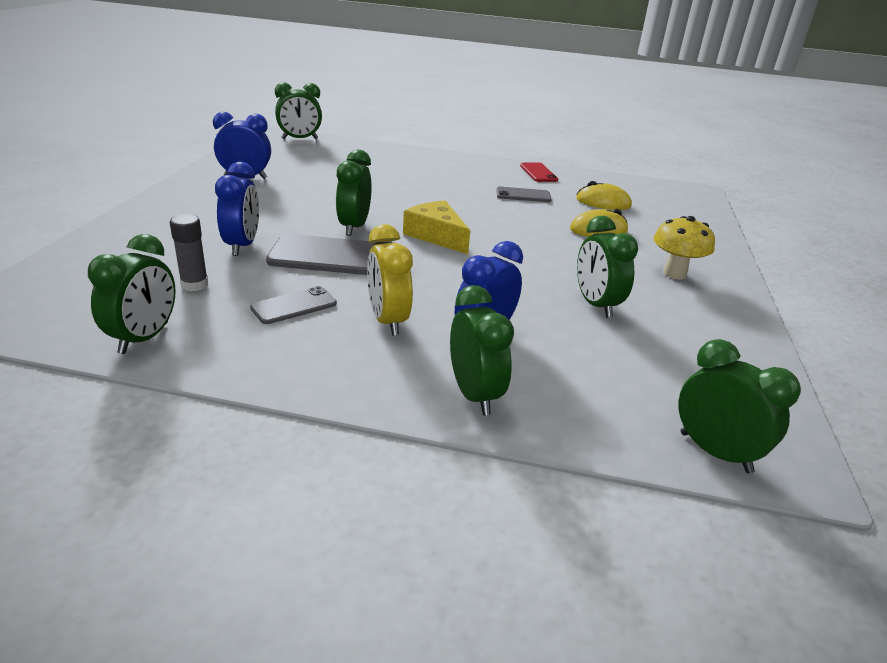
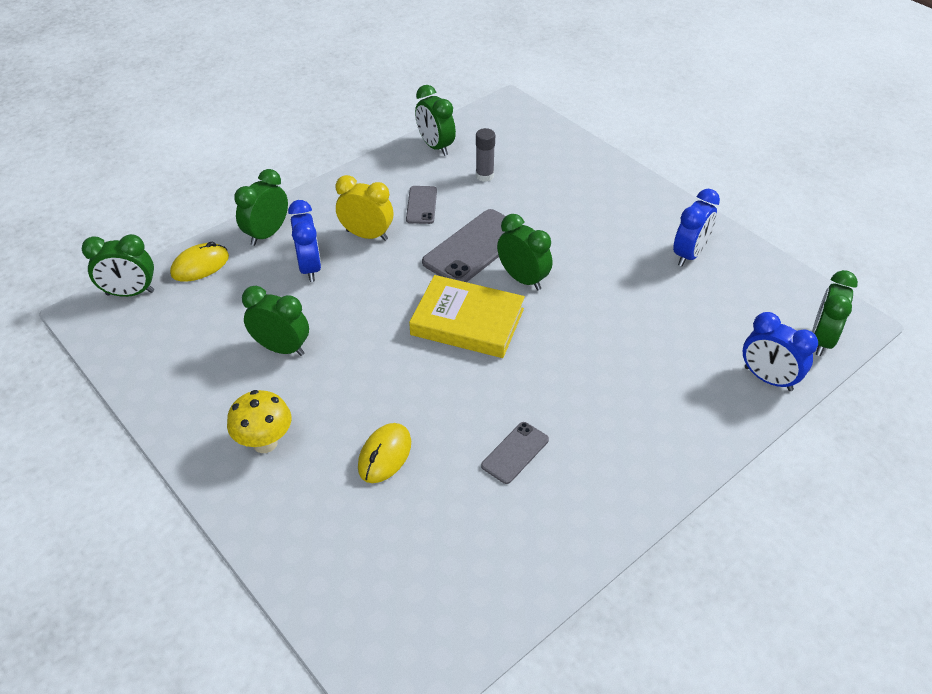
camera: 130 degrees right, 15 degrees up
blue clock [215,162,259,256] -> blue clock moved to [743,312,818,391]
yellow cheese [403,201,470,254] -> yellow book [409,275,525,358]
green clock [450,285,514,415] -> green clock turned 105 degrees clockwise [234,169,288,246]
red phone [520,162,558,182] -> none
yellow mouse [576,181,632,210] -> yellow mouse moved to [170,242,229,282]

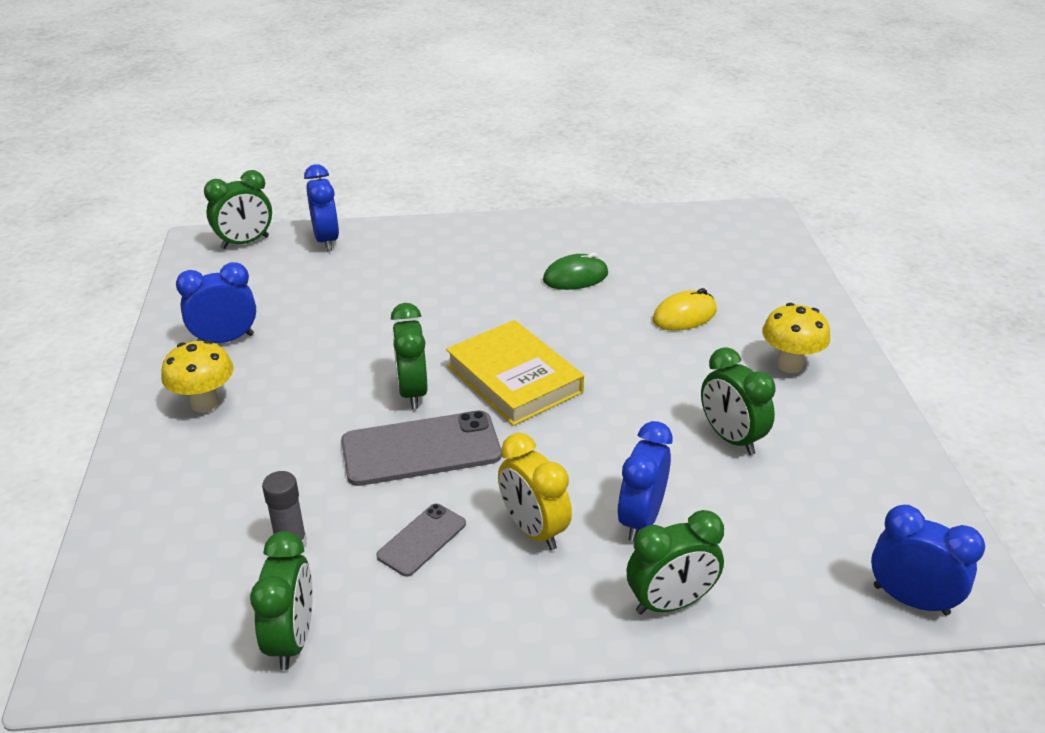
camera: 145 degrees left, 10 degrees down
green clock [82,234,154,297] -> blue clock [871,505,985,616]
yellow mouse [170,242,229,282] -> none
grey phone [481,422,549,484] -> green mouse [543,252,608,290]
none -> yellow mushroom [161,340,234,413]

